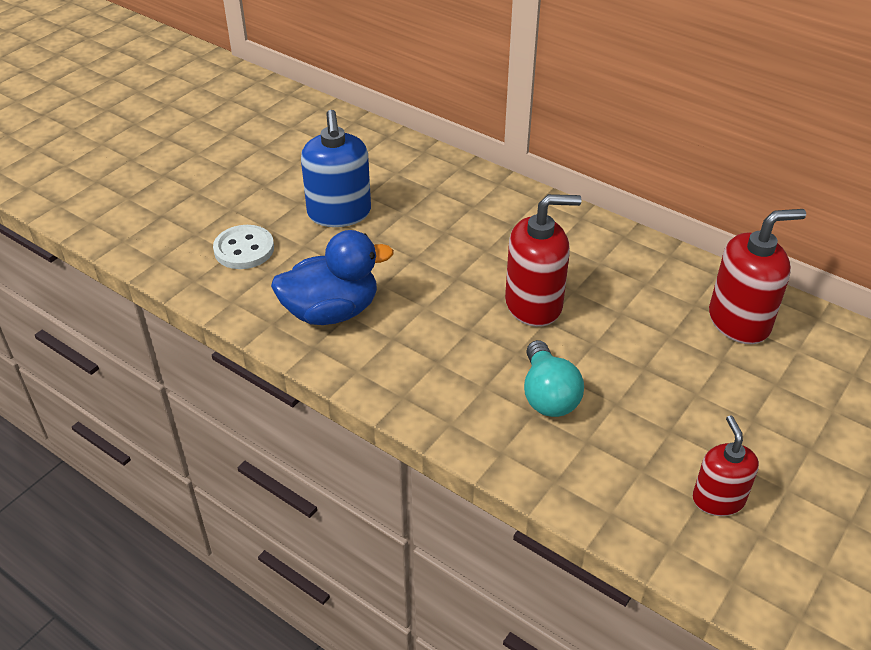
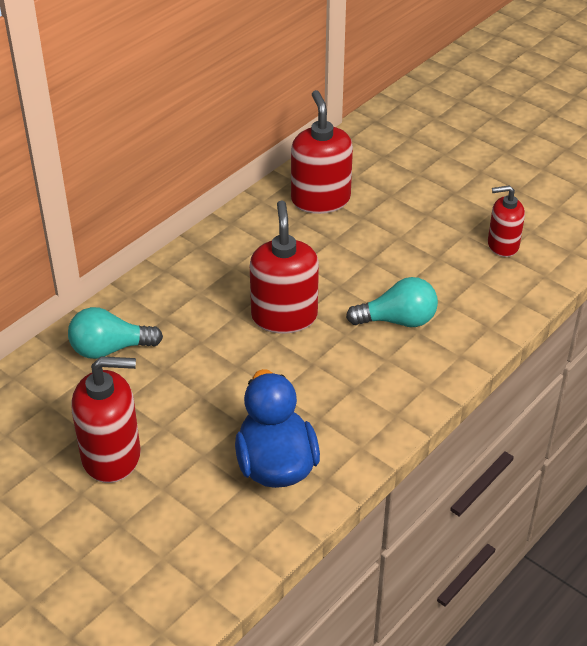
camera: 85 degrees left, 0 degrees up
white button [213,225,274,269] -> none
blue soap dispenser [301,110,371,227] -> red soap dispenser [71,356,141,483]
none -> turquoise light bulb [68,307,163,359]

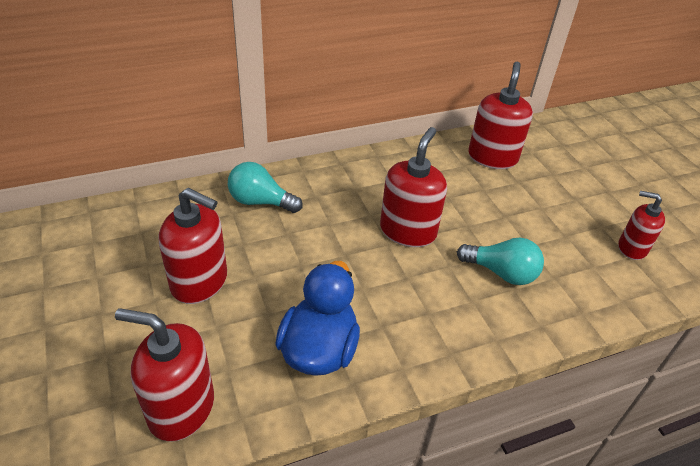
camera: 25 degrees right, 0 degrees up
none -> red soap dispenser [115,308,214,442]

